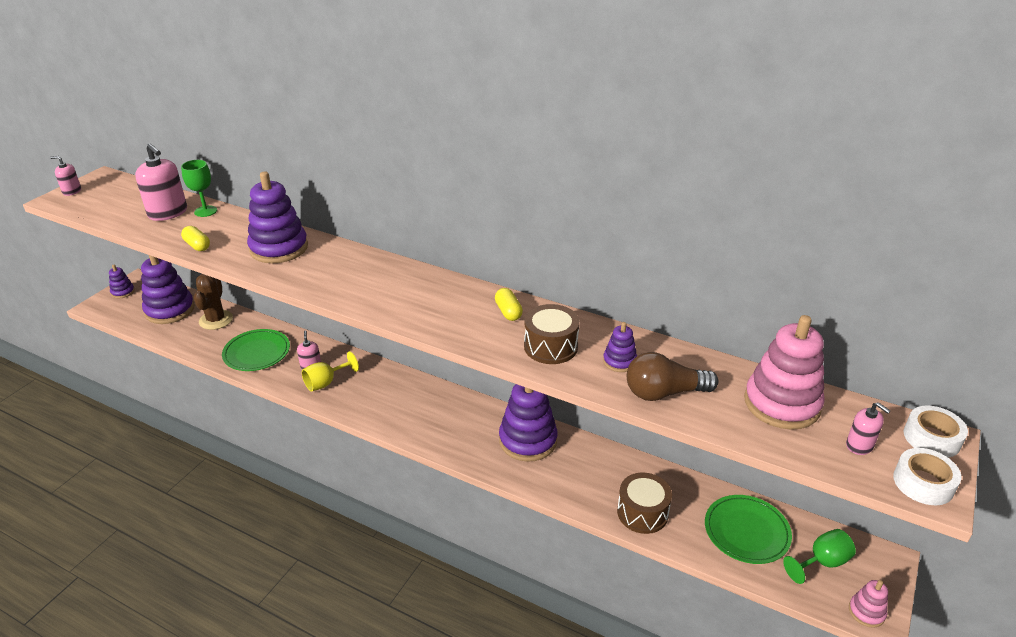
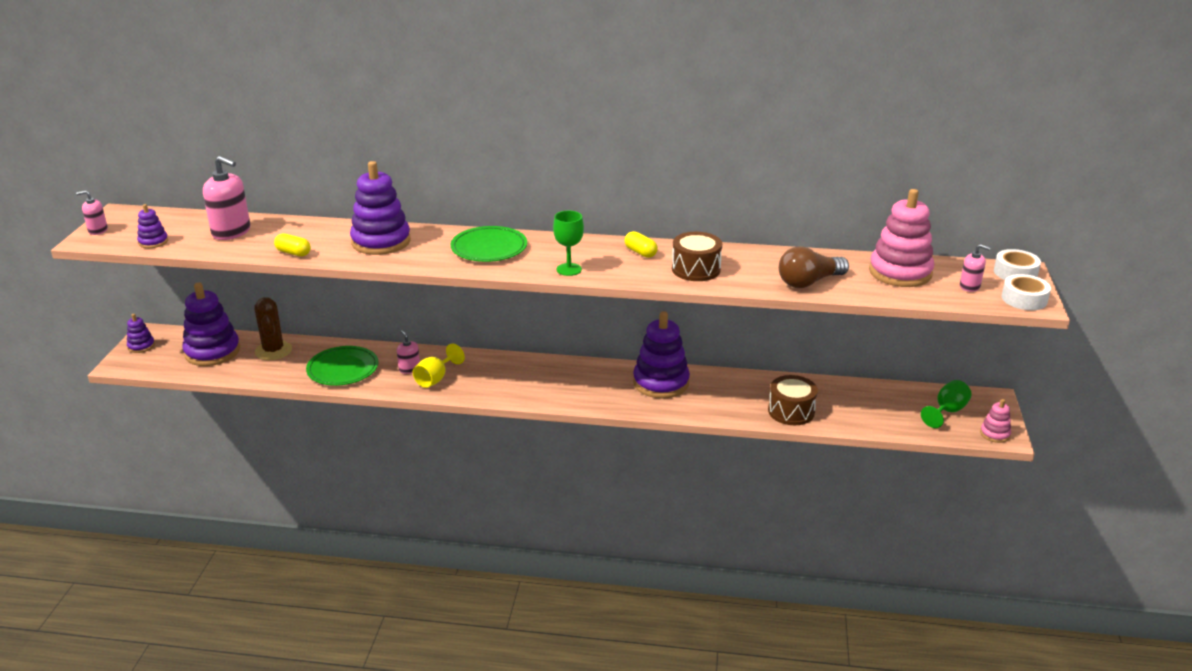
camera: 20 degrees left, 5 degrees down
green goblet [181,160,217,217] -> green goblet moved to [553,211,584,276]
purple stacking toy [603,322,637,372] -> purple stacking toy moved to [137,204,168,248]
green plate [705,495,792,564] -> green plate moved to [451,226,527,262]

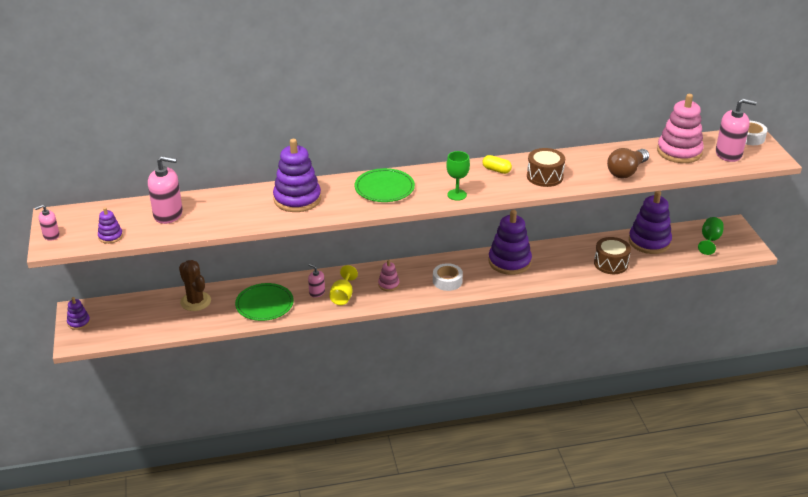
camera: 20 degrees left, 5 degrees up
purple stacking toy [182,282,240,366] -> purple stacking toy moved to [629,191,672,254]
yellow capsule [274,233,311,256] -> none
pink soap dispenser [960,244,990,292] -> pink soap dispenser [716,98,757,162], size x1.86
pink stacking toy [980,399,1011,443] -> pink stacking toy moved to [378,260,399,291]
white tape [1002,274,1051,310] -> white tape moved to [433,263,463,291]

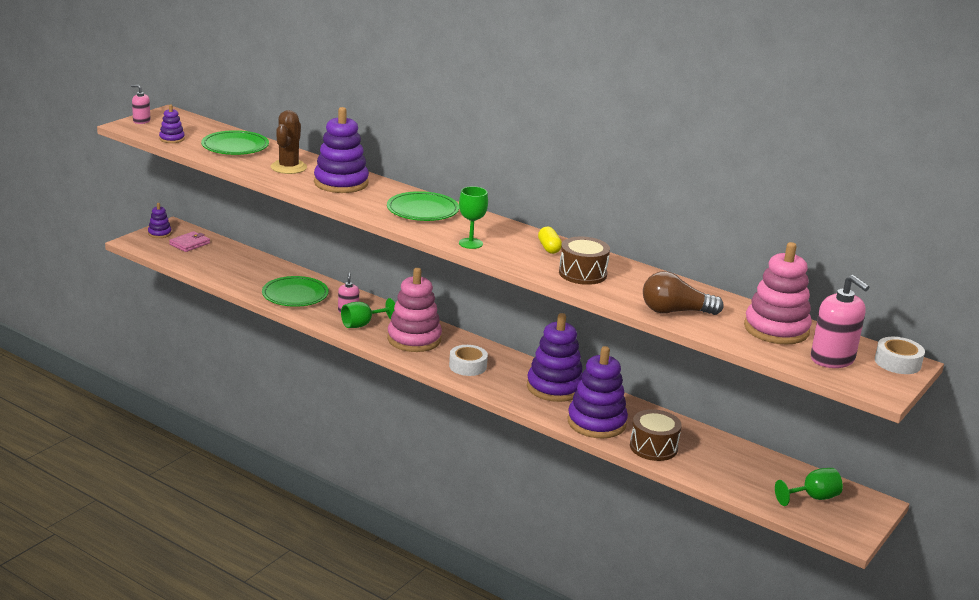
camera: 45 degrees right, 10 degrees down
pink soap dispenser [148,156,183,224] -> green plate [201,130,269,155]
brown cactus [179,260,211,311] -> brown cactus moved to [271,110,307,174]
yellow goblet [329,265,358,305] -> green goblet [341,298,395,328]
pink stacking toy [378,260,399,291] -> pink stacking toy [387,268,442,352], size x2.07
purple stacking toy [629,191,672,254] -> purple stacking toy moved to [568,346,628,438]
none -> pink wallet [169,231,210,252]

